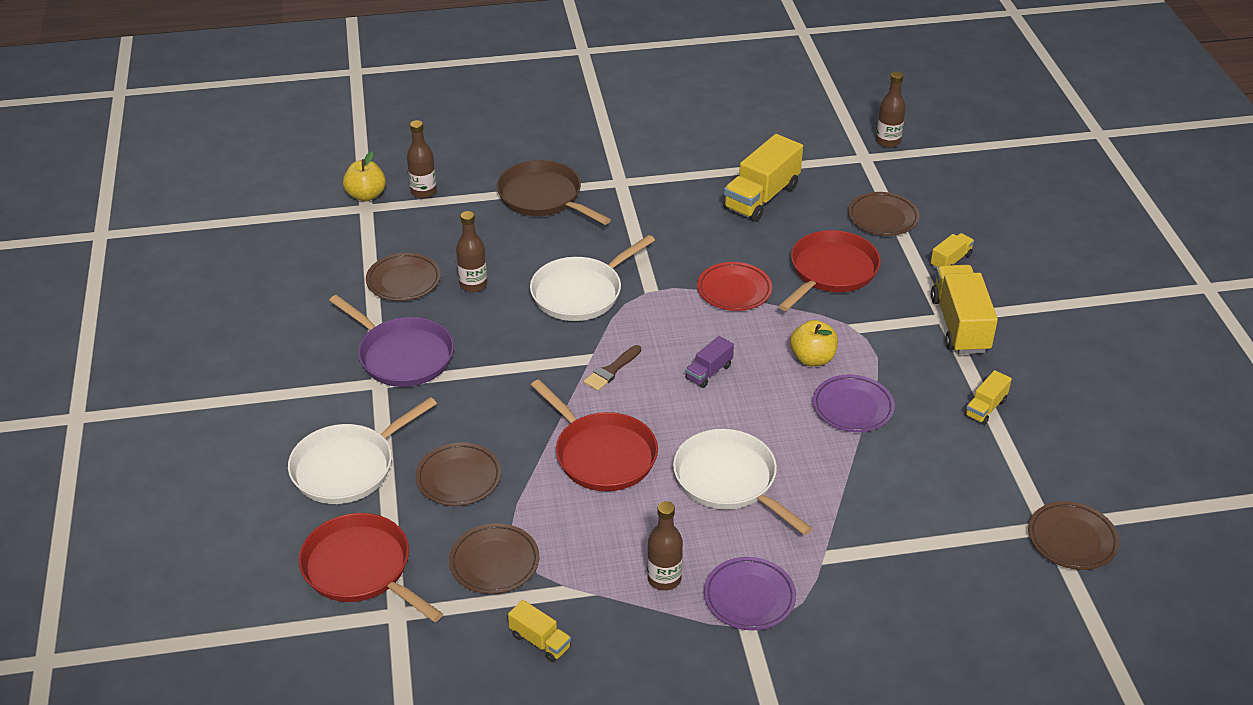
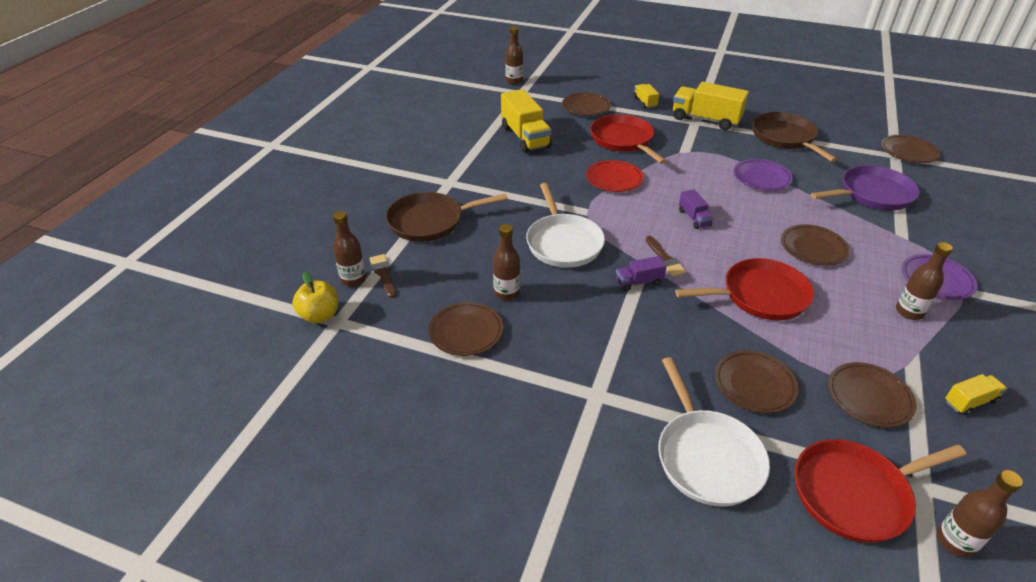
camera: 60 degrees left, 0 degrees up
purple pan [329,295,454,387] -> purple pan moved to [811,165,919,210]
white pan [673,429,813,535] -> brown plate [781,224,849,266]
yellow apple [790,320,838,366] -> none
yellow truck [964,370,1012,425] -> brown pan [752,112,837,162]
none -> brown brush [369,254,396,298]
none -> purple truck [616,256,667,291]
none -> brown bottle [937,470,1023,558]

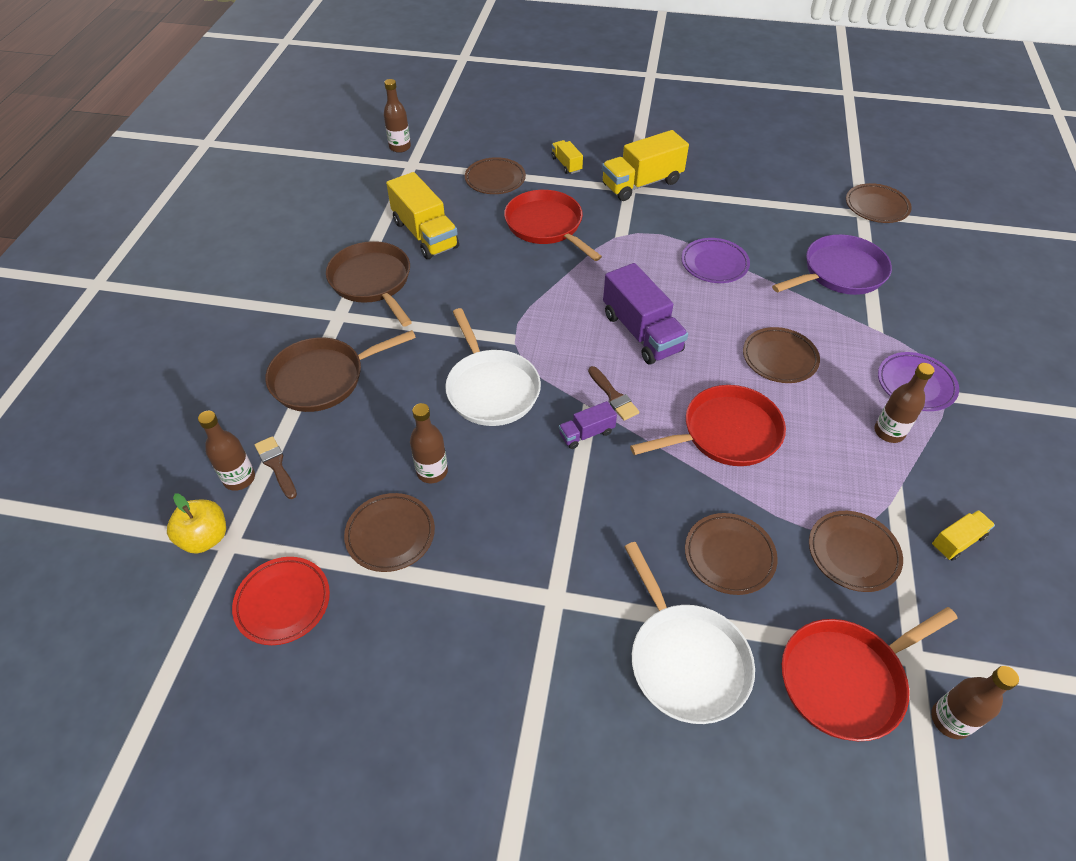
camera: 10 degrees left, 10 degrees up
red plate [586,160,643,192] -> red plate moved to [232,557,330,645]
yellow truck [673,82,749,130] -> yellow truck turned 45 degrees counterclockwise [602,130,689,201]
purple truck [679,189,714,229] -> purple truck [603,263,688,365], size x1.97
brown pan [752,112,837,162] -> brown pan moved to [326,241,412,327]

